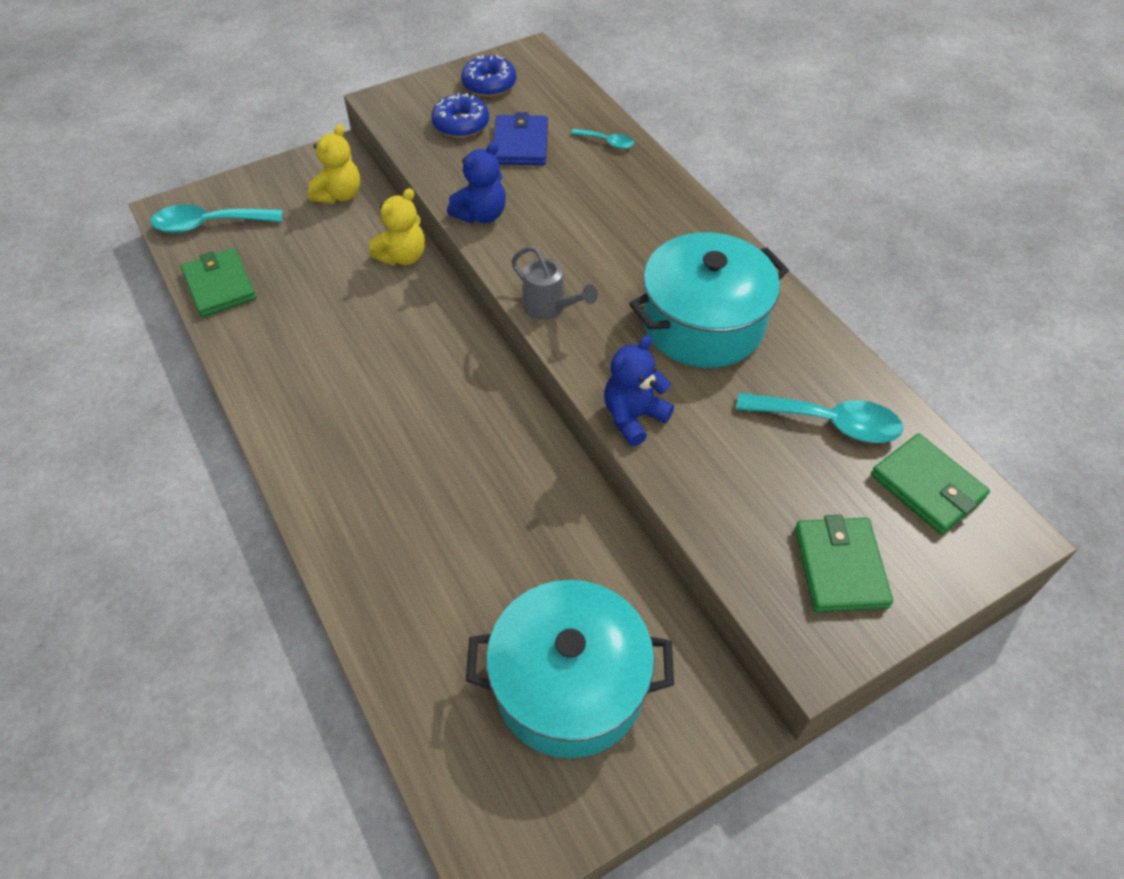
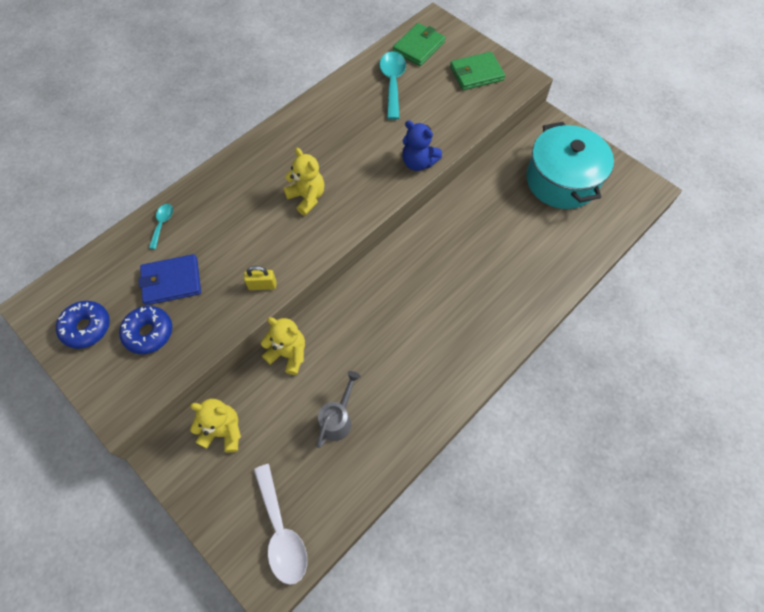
camera: 105 degrees left, 10 degrees up
turquoise spoon [150,204,283,233] -> white spoon [254,464,307,585]
green wallet [181,248,257,317] -> none
blue teddy bear [447,142,506,223] -> yellow padlock [244,266,276,290]
grey watering can [511,246,598,320] -> grey watering can moved to [316,371,361,448]
turquoise pot [629,232,789,368] -> none
none -> yellow teddy bear [283,148,324,216]

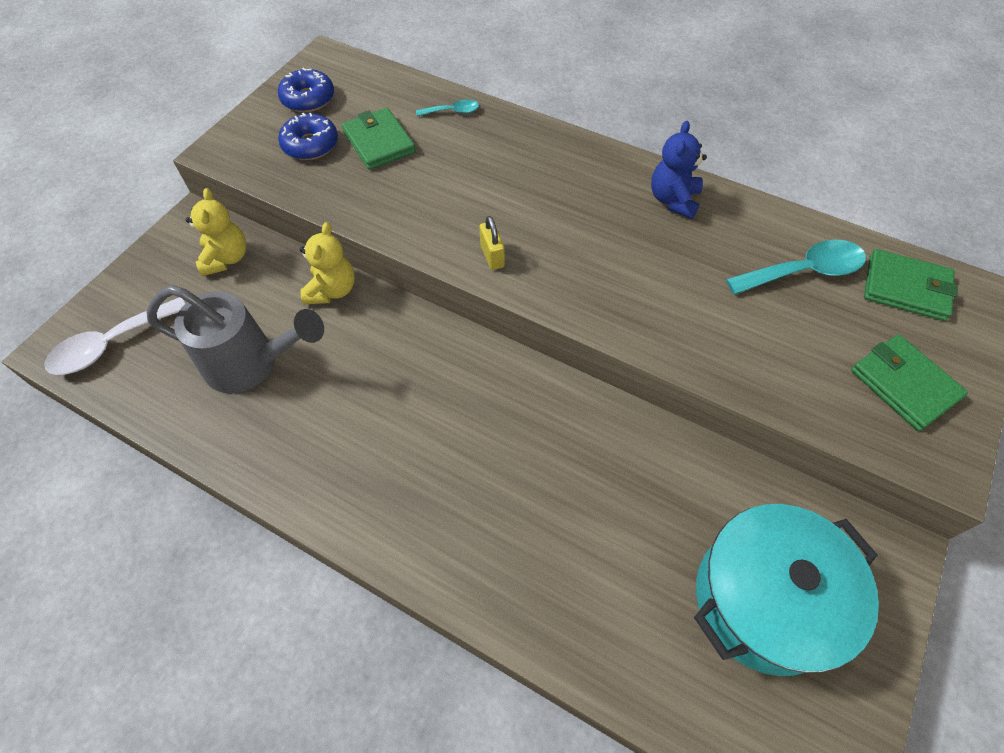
camera: 75 degrees right, 5 degrees down
blue wallet [138,254,201,305] -> green wallet [342,108,416,170]
yellow padlock [244,266,276,290] -> yellow padlock moved to [479,216,505,270]
yellow teddy bear [283,148,324,216] -> none
grey watering can [316,371,361,448] -> grey watering can [146,285,324,394], size x1.73
blue teddy bear [402,121,442,171] -> blue teddy bear moved to [651,121,707,219]

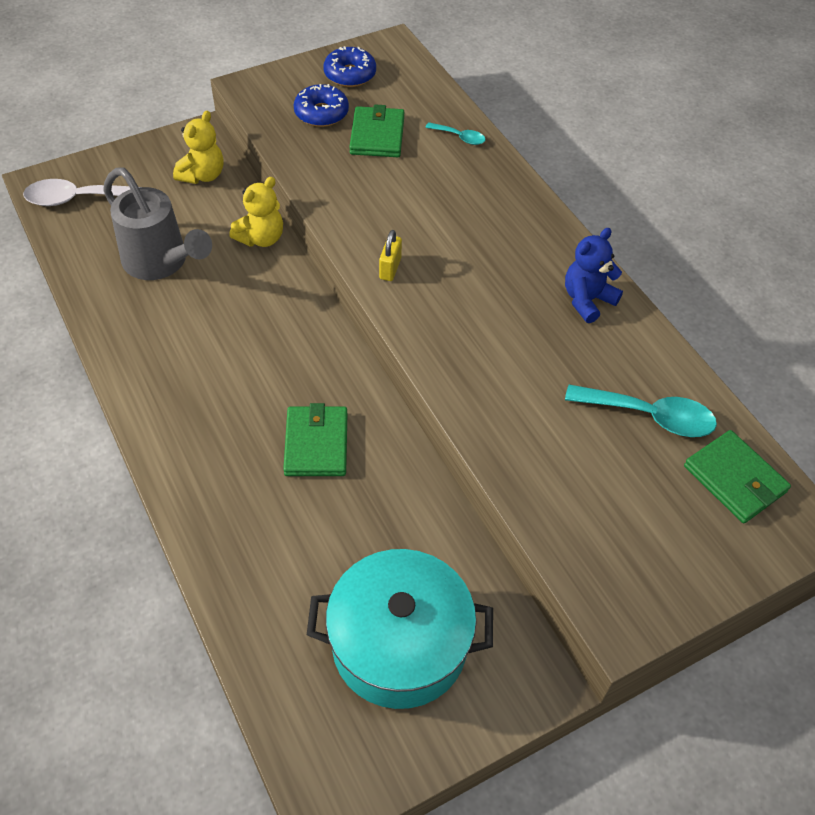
camera: 30 degrees right, 5 degrees down
green wallet [851,334,968,431] -> green wallet moved to [283,403,348,476]

